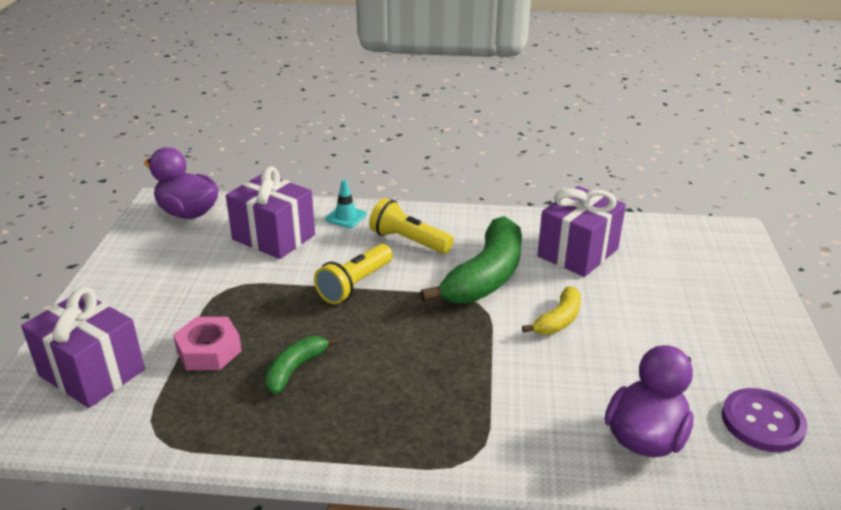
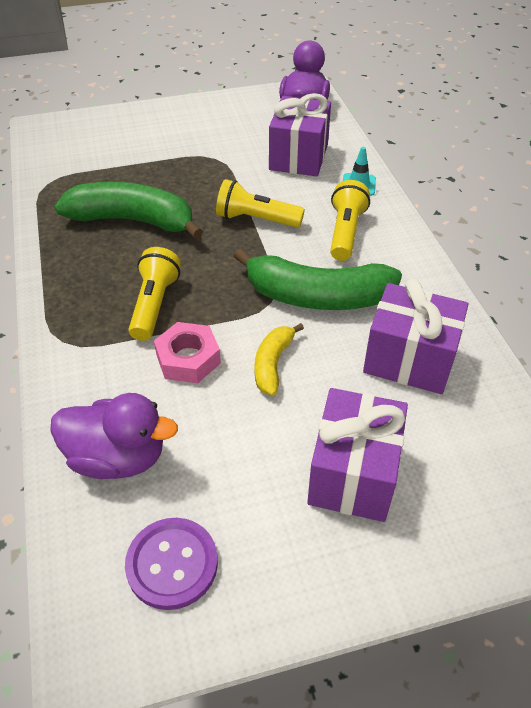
camera: 70 degrees right, 15 degrees up
purple gift [21,287,145,408] -> purple gift moved to [307,388,408,522]
pink nut [173,317,242,370] -> pink nut moved to [154,322,221,383]
green banana [264,336,339,394] -> green banana [54,182,203,239], size x1.94
yellow banana [522,286,581,335] -> yellow banana turned 90 degrees clockwise [254,323,304,395]
none -> yellow flashlight [128,247,181,341]

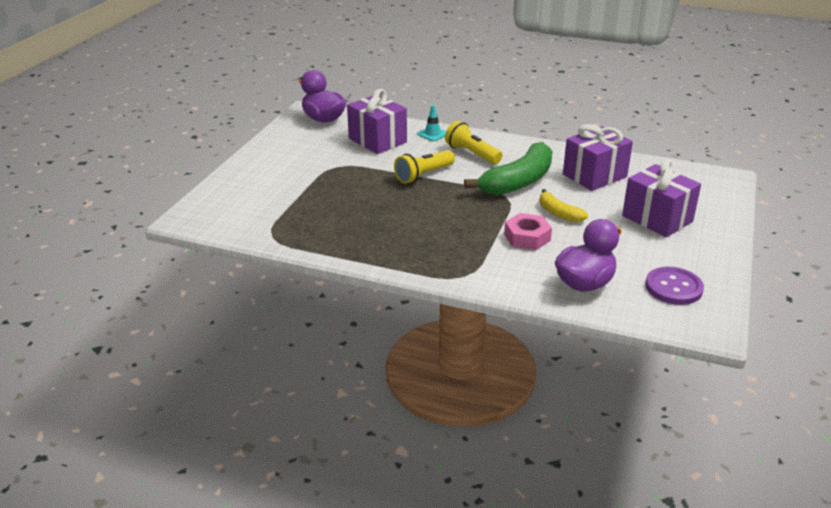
camera: 55 degrees left, 15 degrees down
green banana [54,182,203,239] -> none
yellow flashlight [128,247,181,341] -> none

